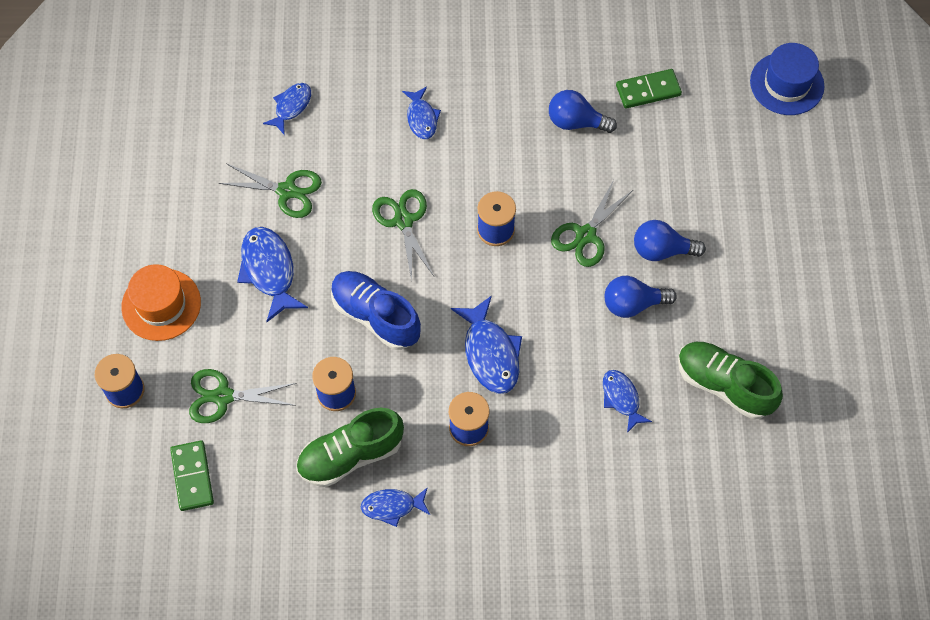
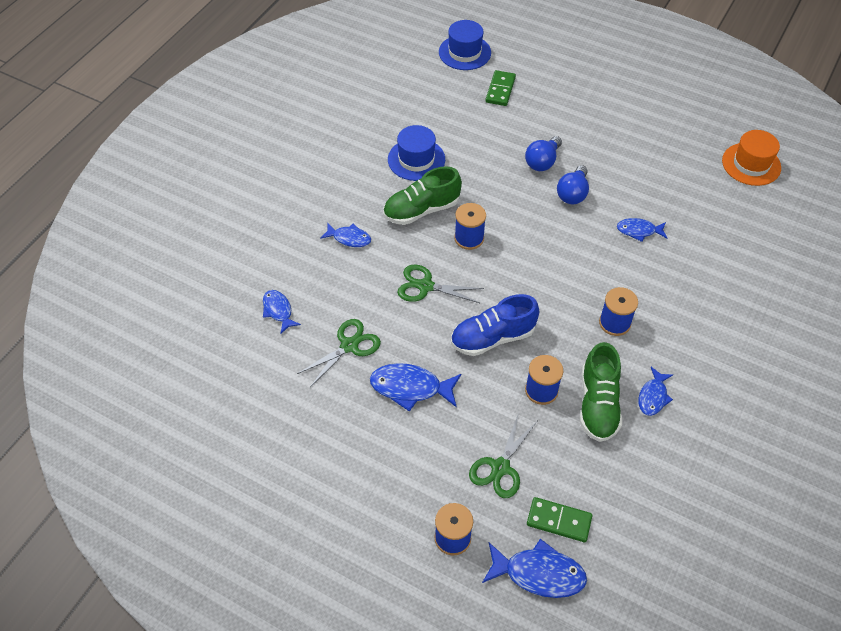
camera: 60 degrees left, 10 degrees down
orange hat [121,264,201,341] -> orange hat moved to [722,130,781,186]
blue fish [451,295,522,394] -> blue fish moved to [482,539,587,598]
blue light bulb [549,90,617,133] -> blue hat [388,125,445,181]
green scissors [551,180,633,267] -> none
green domino [616,69,682,109] -> green domino moved to [485,70,516,106]
green shoe [678,342,783,419] -> green shoe moved to [383,166,462,225]

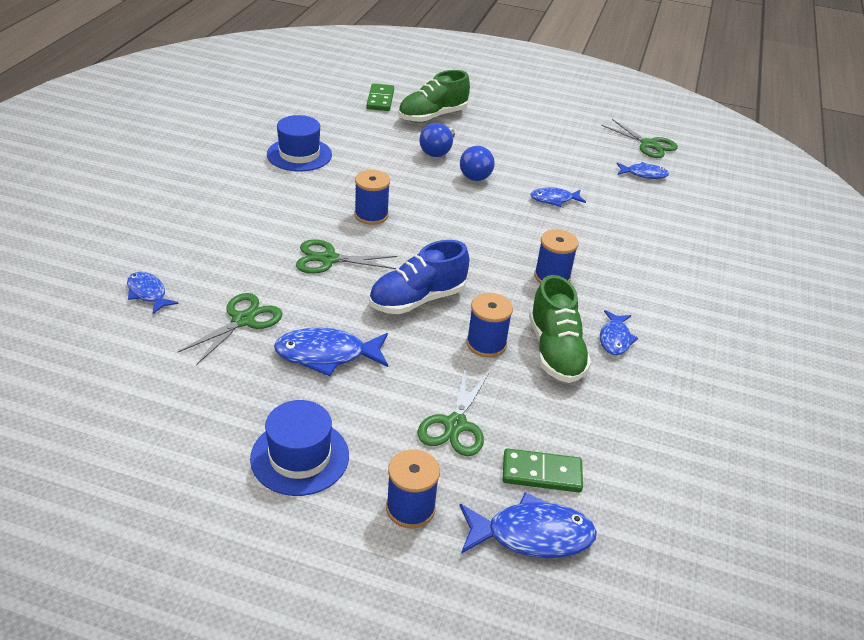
camera: 15 degrees left, 15 degrees down
blue fish [320,223,371,247] -> blue fish moved to [617,162,669,179]
green shoe [383,166,462,225] -> green shoe moved to [398,70,470,123]
blue hat [439,20,491,70] -> blue hat moved to [250,400,349,496]
orange hat [722,130,781,186] -> green scissors [601,119,678,158]

